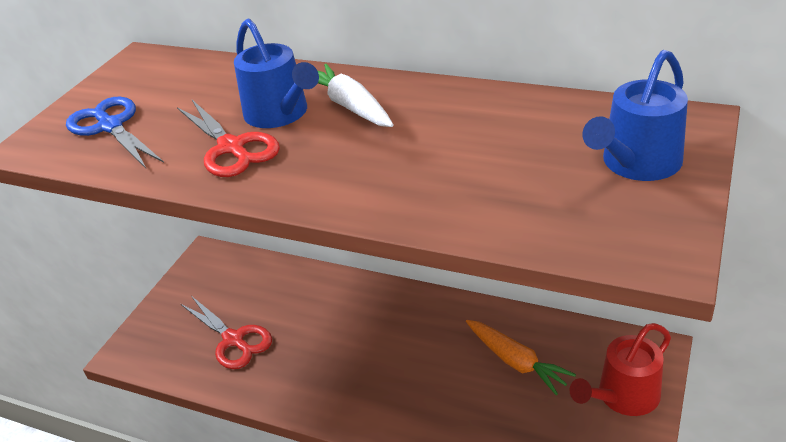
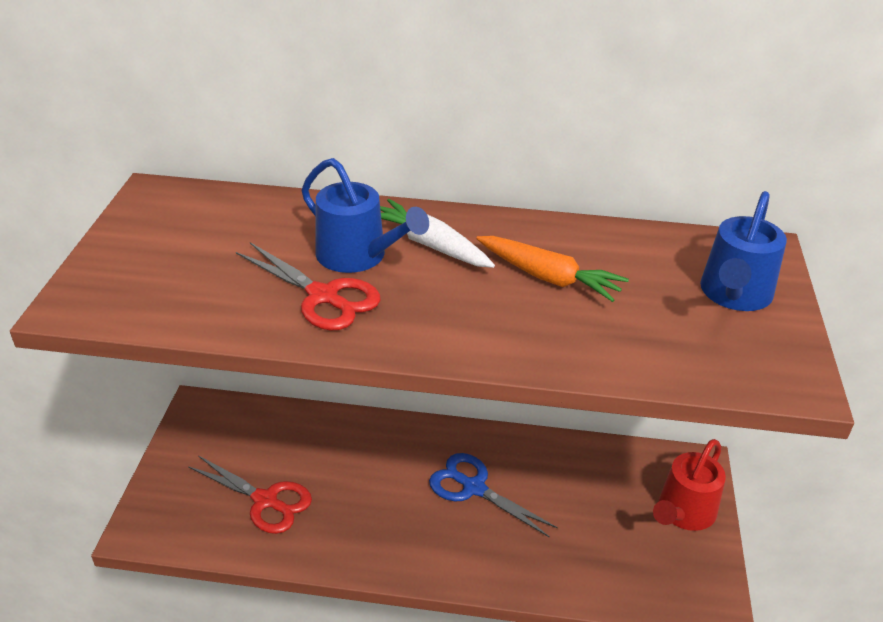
camera: 20 degrees left, 0 degrees up
blue scissors [66,97,164,168] -> blue scissors moved to [429,453,558,538]
orange carrot [466,320,576,395] -> orange carrot moved to [476,236,629,302]

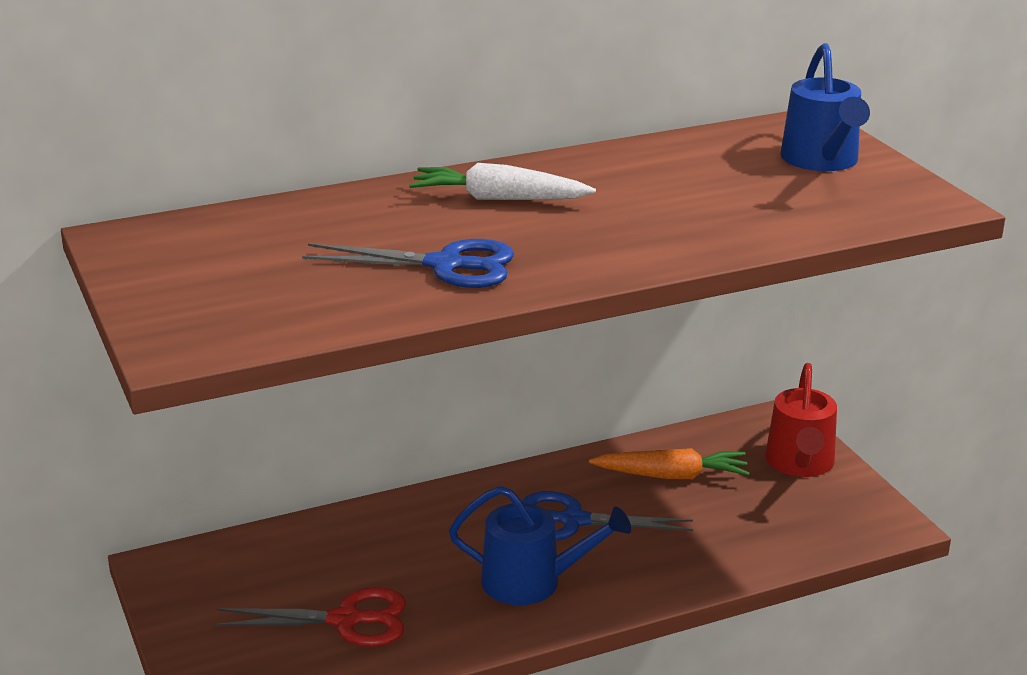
camera: 30 degrees left, 10 degrees down
red scissors [236,242,381,331] -> blue scissors [302,239,514,288]
blue watering can [301,158,429,273] -> blue watering can moved to [449,486,631,605]
orange carrot [476,236,629,302] -> orange carrot moved to [589,448,750,479]

